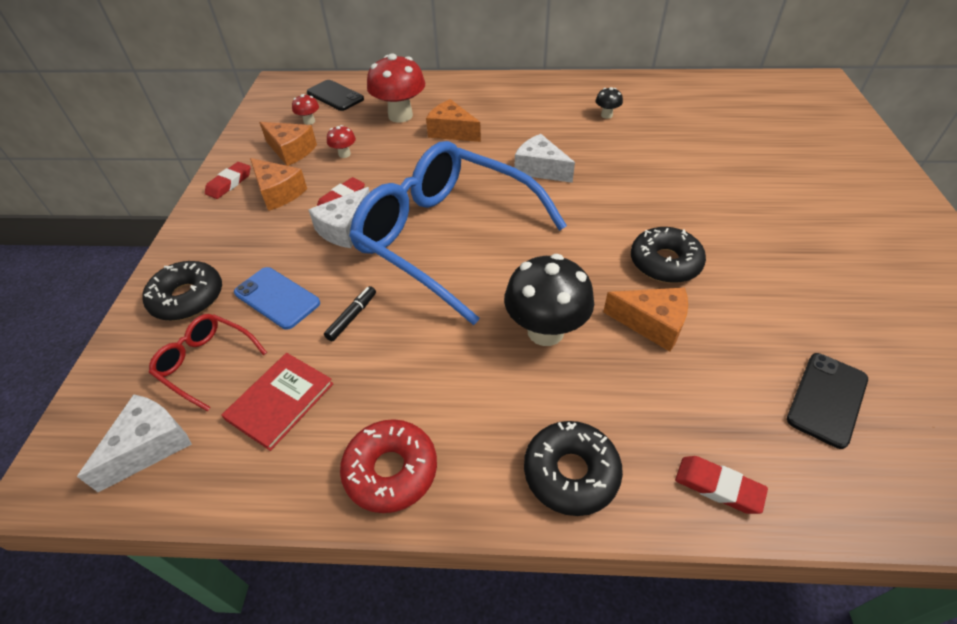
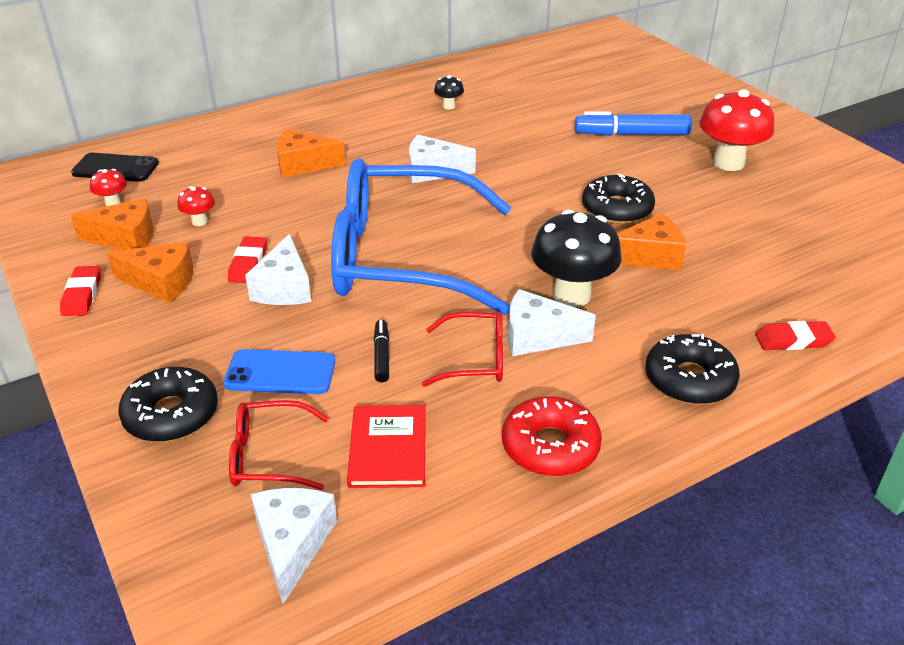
camera: 35 degrees left, 10 degrees down
red mushroom [367,54,425,123] -> red mushroom moved to [699,89,774,171]
black phone [787,353,868,449] -> none
none -> red glasses [422,312,503,387]
none -> white cheese [508,289,596,356]
none -> blue marker [575,111,692,136]

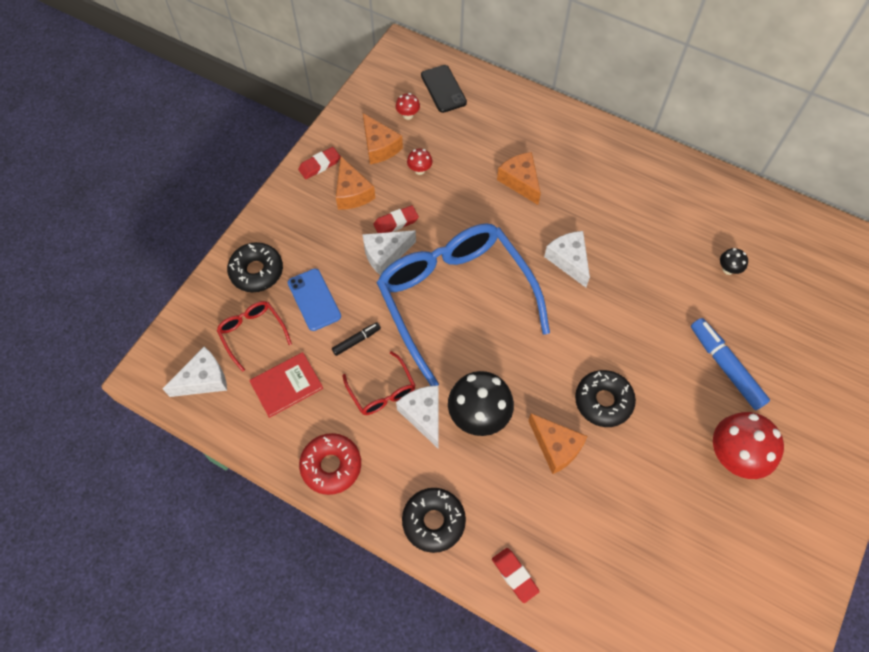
camera: 60 degrees right, 25 degrees up
black mushroom [434,75,464,109] -> black mushroom moved to [720,248,748,275]

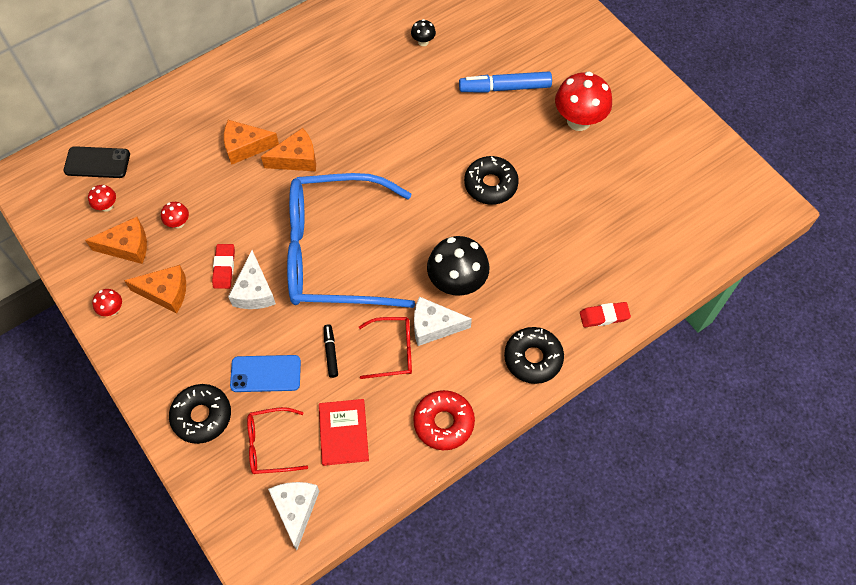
camera: 65 degrees left, 0 degrees up
red eraser [298,147,341,179] -> red mushroom [92,289,122,316]
orange cheese [528,413,588,474] -> orange cheese moved to [261,128,316,171]
white cheese [544,231,590,287] -> none

